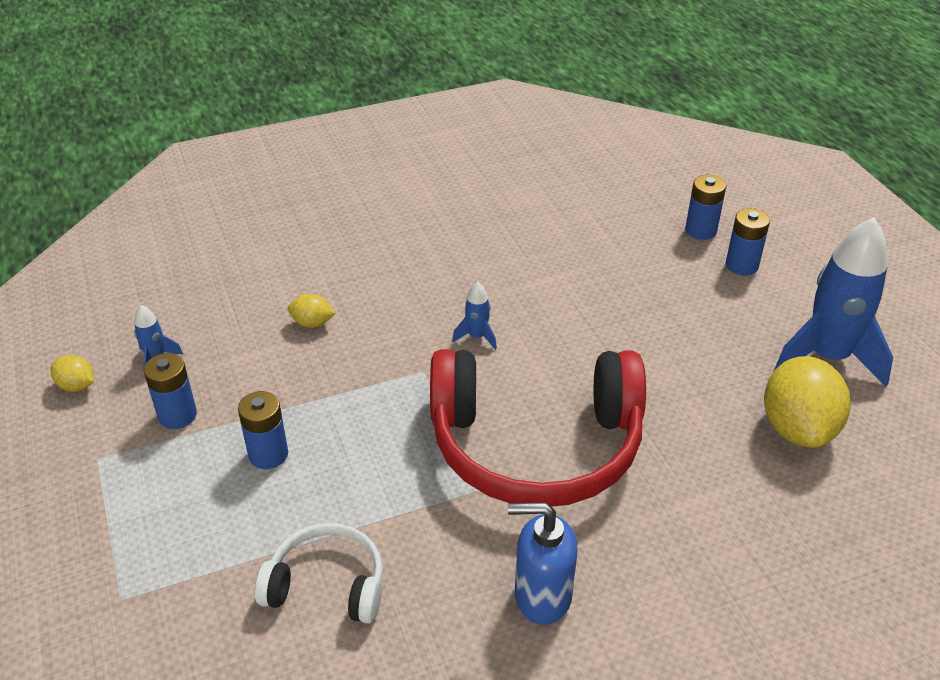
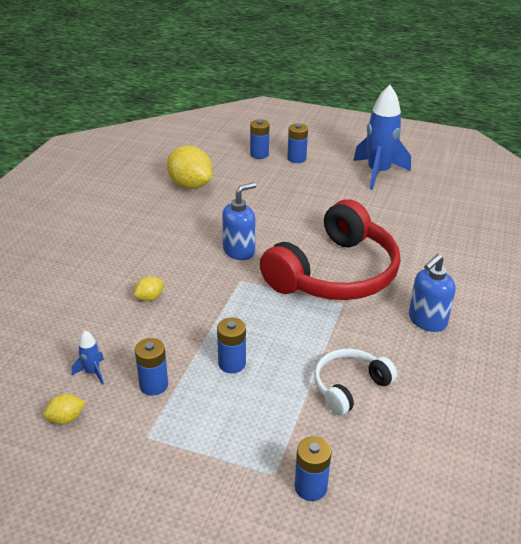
camera: 50 degrees left, 5 degrees down
blue rocket [452,282,497,350] -> blue soap dispenser [222,182,257,260]
yellow lemon [764,356,851,448] -> yellow lemon moved to [167,146,213,189]
none -> blue battery [295,436,332,501]

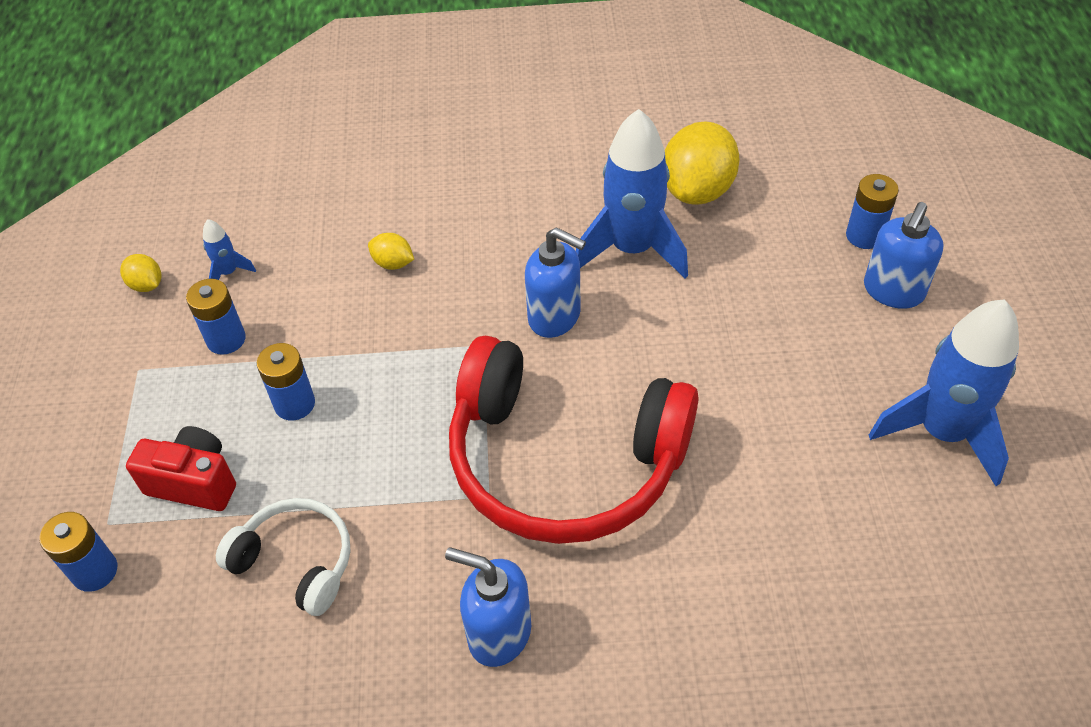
camera: 70 degrees right, 15 degrees up
blue battery [287,123,308,163] -> blue soap dispenser [864,202,943,309]
none -> red camera [126,426,236,511]
none -> blue rocket [576,109,688,279]

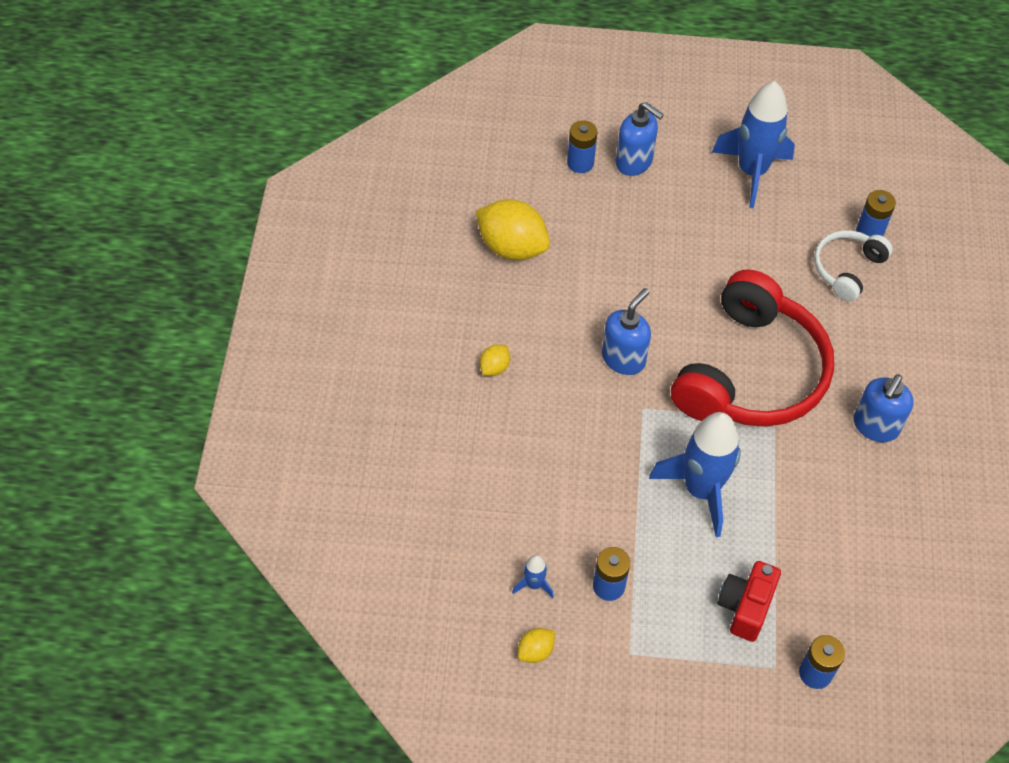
camera: 85 degrees left, 5 degrees up
white headphones [216,498,351,616] -> white headphones moved to [814,230,893,302]
blue battery [257,343,315,420] -> blue battery moved to [856,190,896,236]
yellow lemon [368,233,414,270] -> yellow lemon moved to [480,345,510,376]
blue rocket [576,109,688,279] -> blue rocket moved to [649,412,741,537]

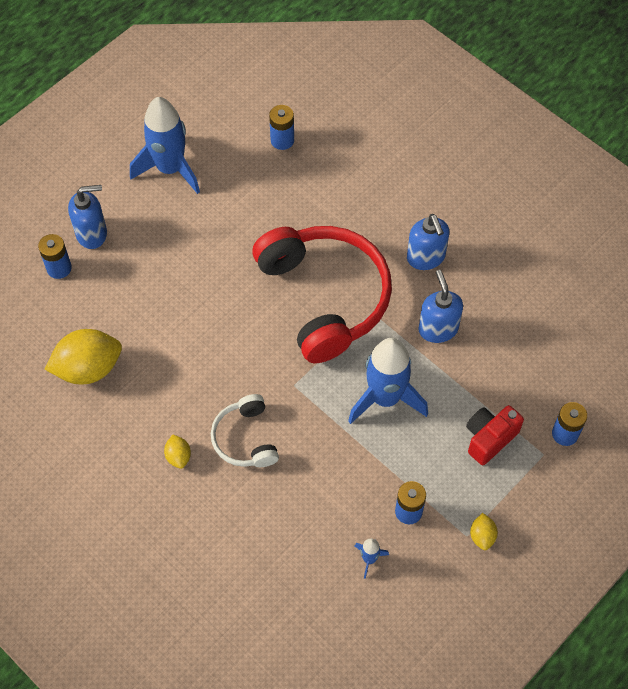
camera: 50 degrees left, 5 degrees up
yellow lemon [518,628,555,663] -> yellow lemon moved to [470,513,498,550]
blue soap dispenser [602,288,651,375] -> blue soap dispenser moved to [418,270,463,343]
red camera [718,561,781,642] -> red camera turned 75 degrees clockwise [466,405,524,466]
white headphones [814,230,893,302] -> white headphones moved to [211,394,279,467]

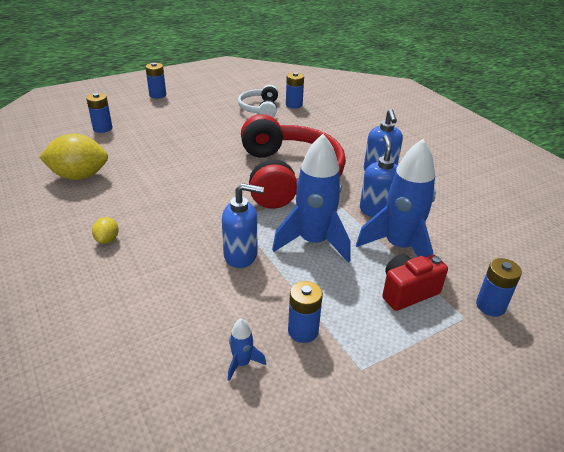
camera: 15 degrees right, 25 degrees down
blue soap dispenser [68,185,107,249] -> blue soap dispenser moved to [222,183,264,268]
blue rocket [130,97,200,194] -> blue rocket moved to [356,139,436,257]
white headphones [211,394,279,467] -> white headphones moved to [238,85,278,117]
yellow lemon [470,513,498,550] -> none
none -> blue battery [145,63,166,98]

